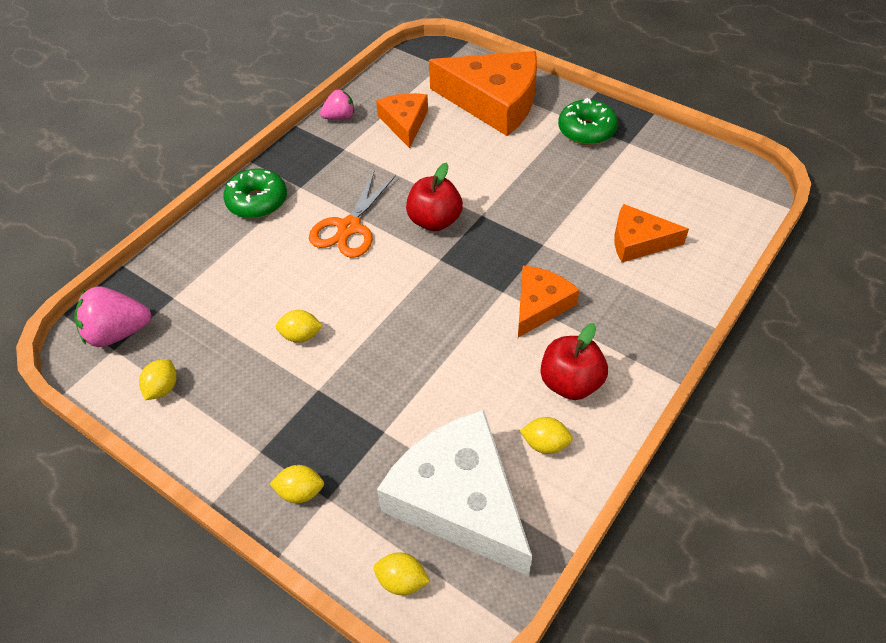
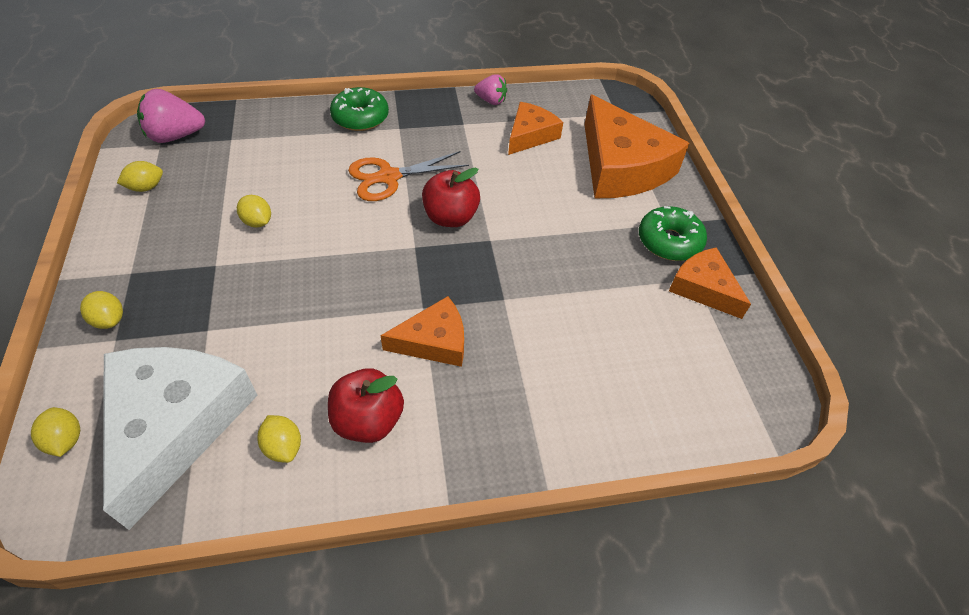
camera: 40 degrees right, 0 degrees up
pink strawberry [74,286,152,347] -> pink strawberry turned 45 degrees counterclockwise [137,89,205,143]
orange cheese [614,204,689,262] -> orange cheese moved to [669,247,751,319]

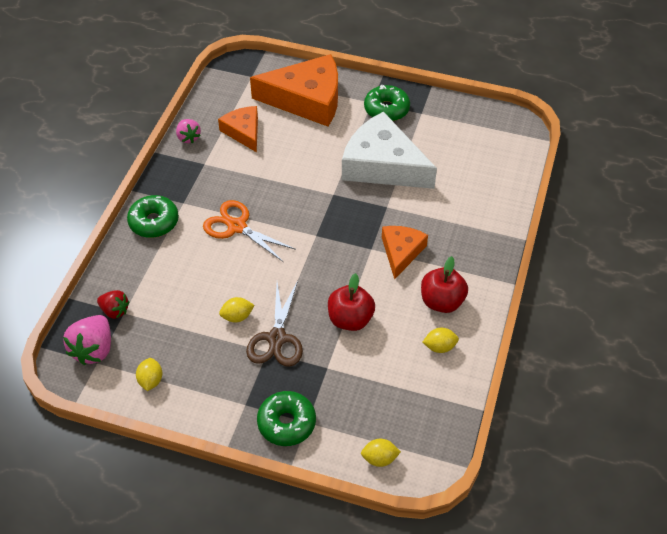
camera: 60 degrees left, 0 degrees up
yellow lemon [80,291,123,329] -> green donut [257,391,316,446]
white cheese [103,347,258,530] -> white cheese moved to [342,111,437,189]
orange scissors [348,151,469,201] -> orange scissors turned 120 degrees clockwise [203,200,296,262]
red apple [422,168,480,227] -> red apple moved to [328,273,375,331]
pink strawberry [474,74,507,105] -> pink strawberry turned 105 degrees clockwise [176,119,201,143]
orange cheese [669,247,751,319] -> none
none -> red strawberry [97,290,129,319]
none -> brown scissors [246,281,303,367]

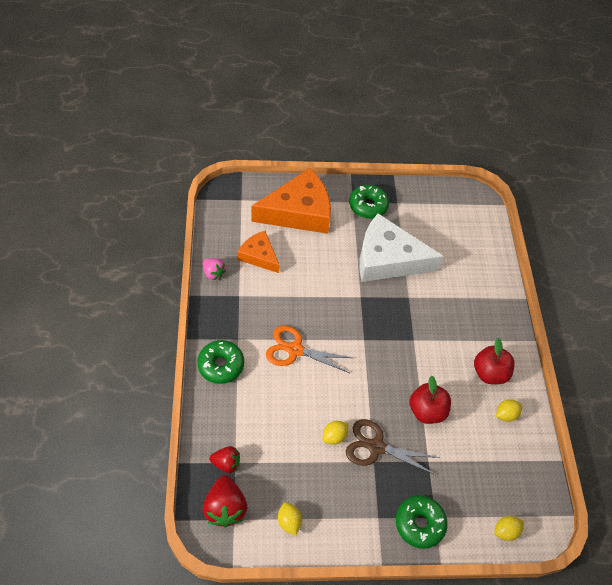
camera: 25 degrees left, 5 degrees up
pink strawberry [63,315,111,365] -> red strawberry [203,475,247,527]
brown scissors [246,281,303,367] -> brown scissors turned 120 degrees clockwise [346,419,440,475]
orange cheese [382,226,428,280] -> none

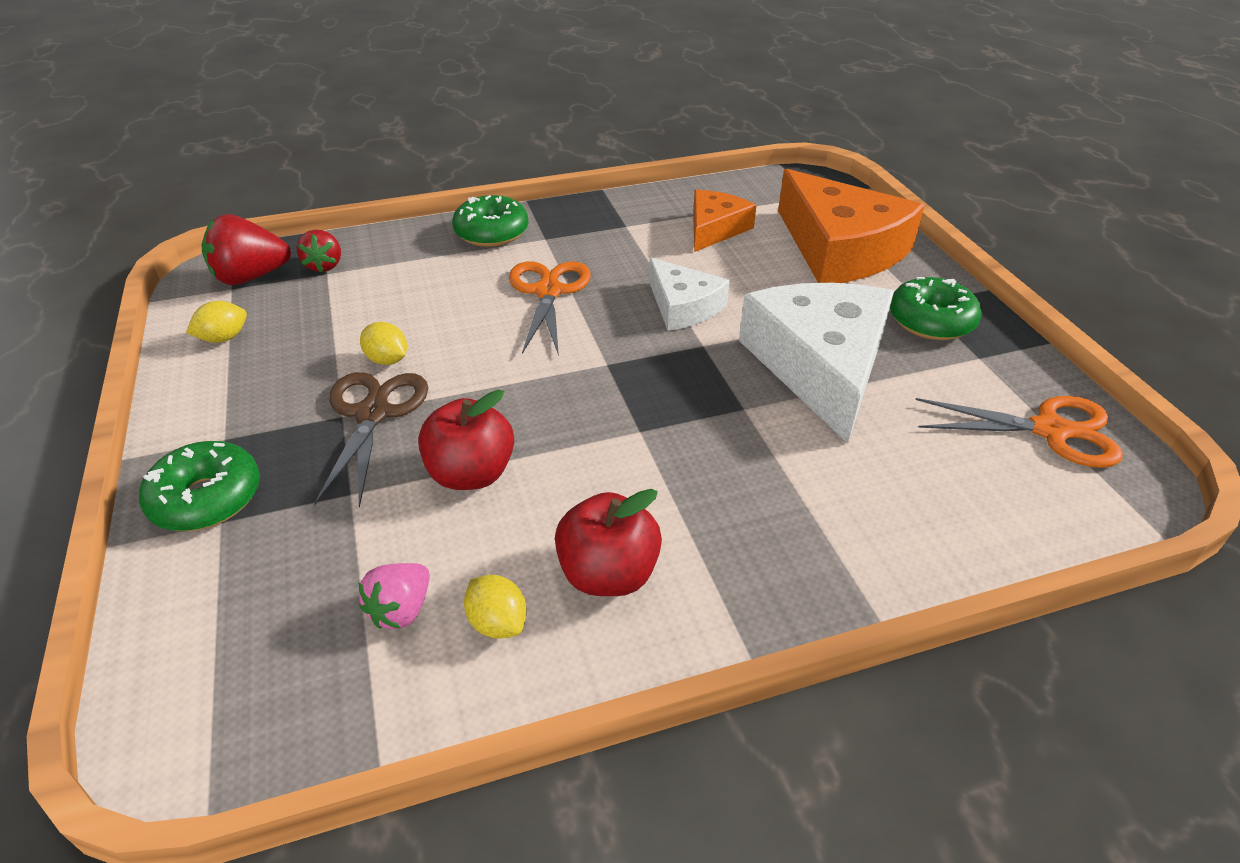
camera: 80 degrees right, 15 degrees down
pink strawberry [202,258,226,280] -> pink strawberry moved to [358,563,430,629]
yellow lemon [494,516,524,541] -> none
none -> white cheese [649,257,730,331]
none -> orange scissors [916,396,1123,468]

